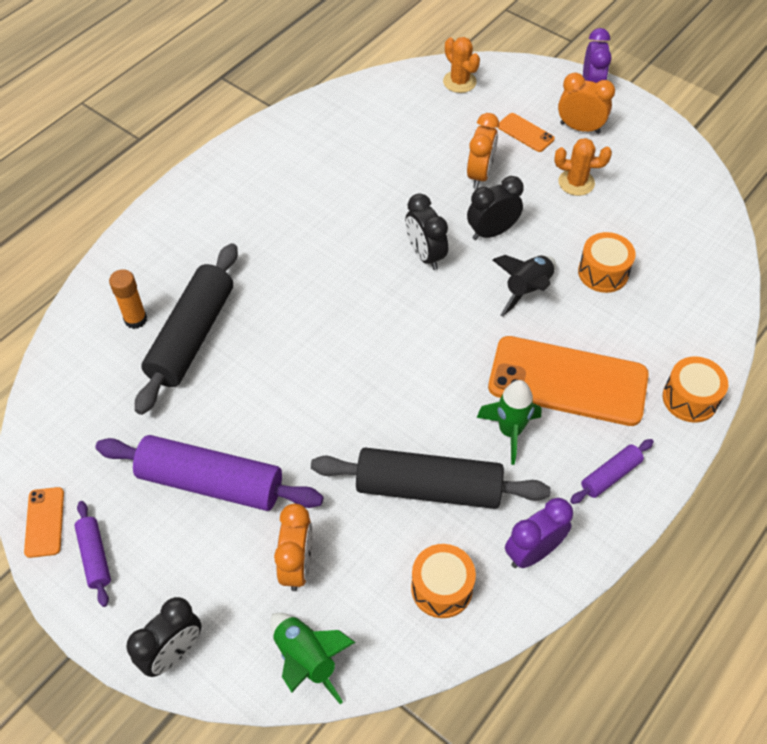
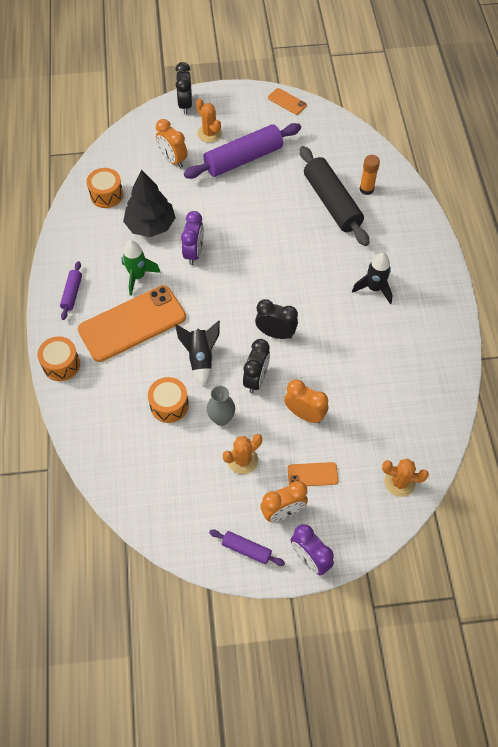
camera: 135 degrees right, 5 degrees up
purple rolling pin [74,501,111,607] -> purple rolling pin moved to [209,530,285,566]
green rocket [270,613,356,704] -> none
black rolling pin [311,448,551,509] -> black tree [123,169,176,237]
orange clock [467,113,499,189] -> orange clock turned 150 degrees clockwise [284,379,328,423]
purple clock [505,498,573,568] -> purple clock moved to [181,211,204,265]
none -> orange cactus [196,98,222,143]
none -> grey vase [207,386,235,426]
none -> black rocket [352,253,393,304]

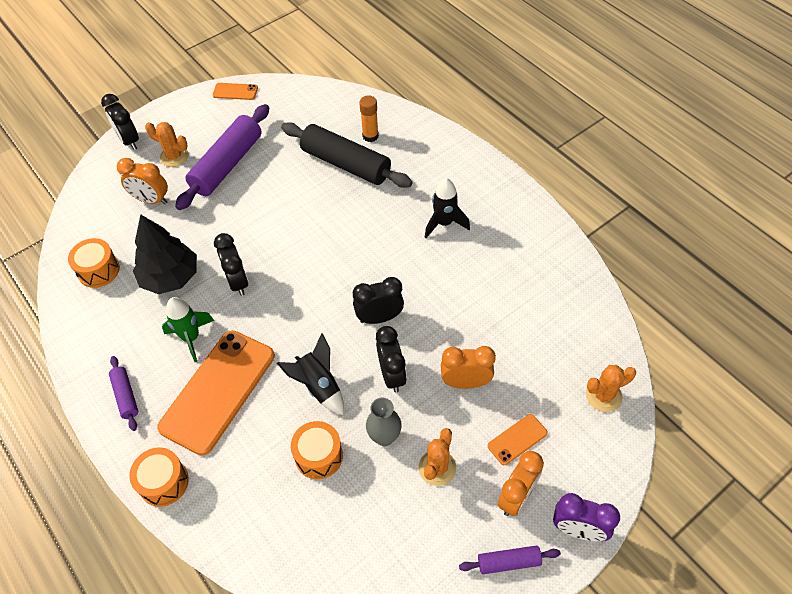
camera: 30 degrees left, 5 degrees down
purple clock [181,211,204,265] -> black clock [214,233,248,296]

